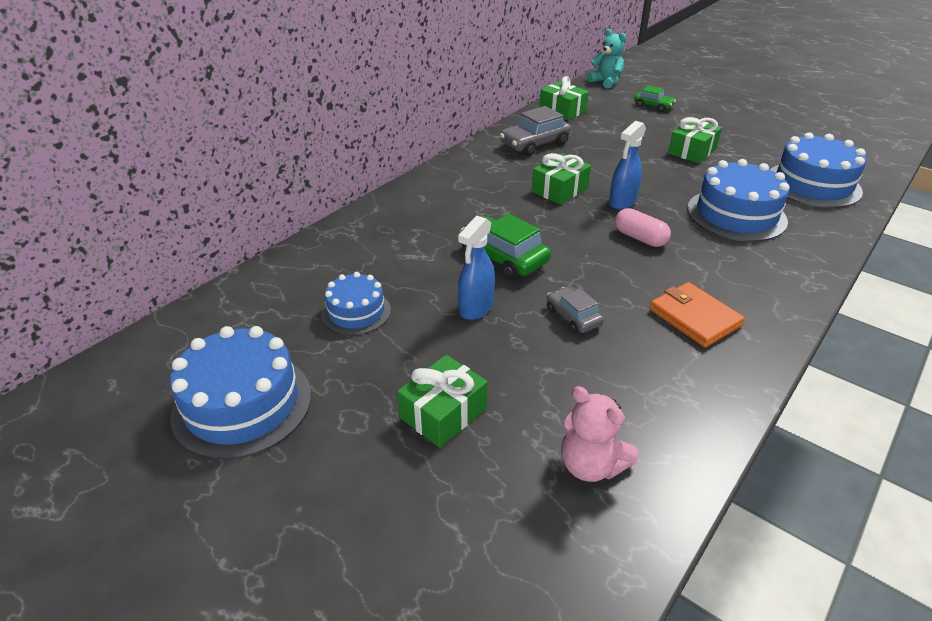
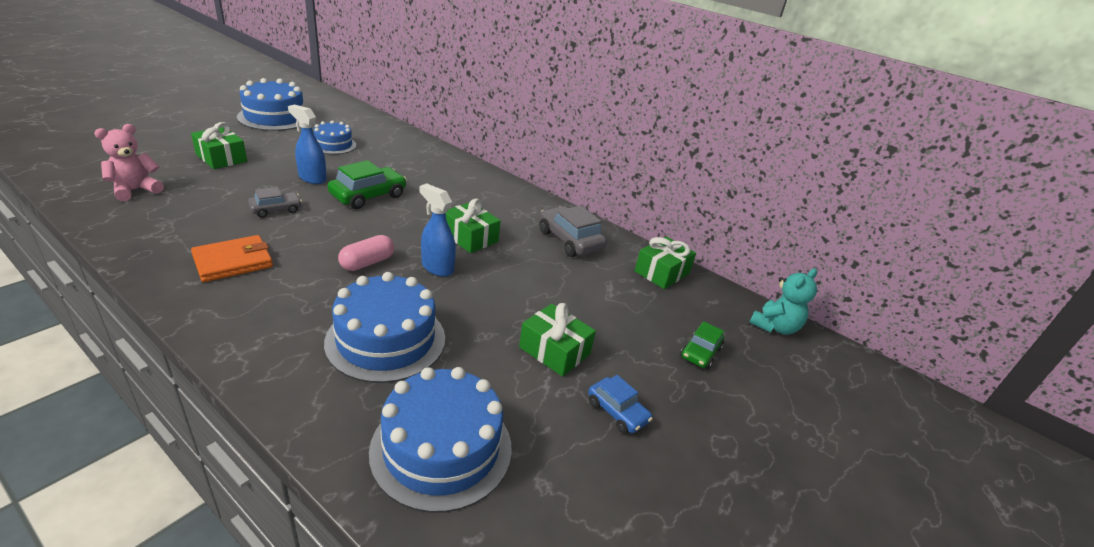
camera: 85 degrees right, 5 degrees down
none -> blue car [588,375,653,434]

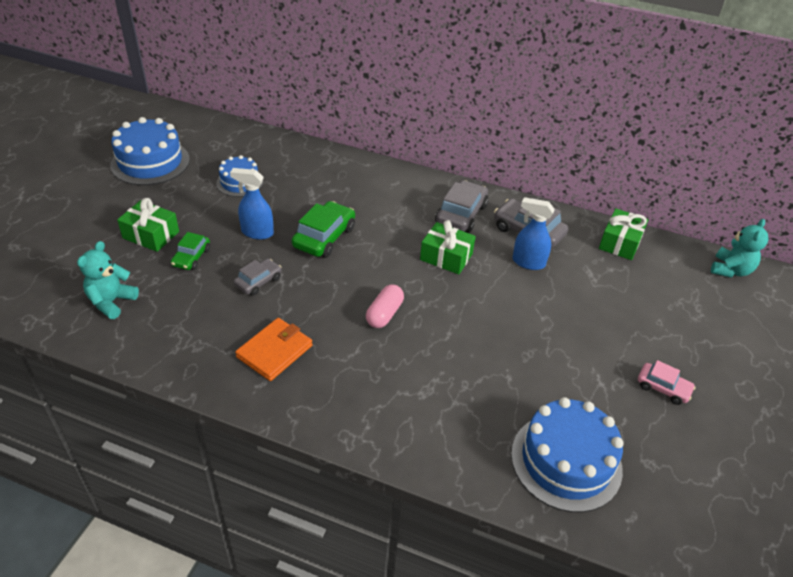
camera: 15 degrees left, 10 degrees up
pink teddy bear [94,124,164,201] -> turquoise teddy bear [77,241,139,319]
blue cake [324,272,445,383] -> none
blue spray bottle [419,183,456,277] -> blue spray bottle moved to [512,197,555,270]
green gift [519,303,596,377] -> none
blue car [588,375,653,434] -> pink car [638,360,695,405]
green car [680,321,724,369] -> green car moved to [171,232,210,270]
none -> grey car [435,180,488,233]

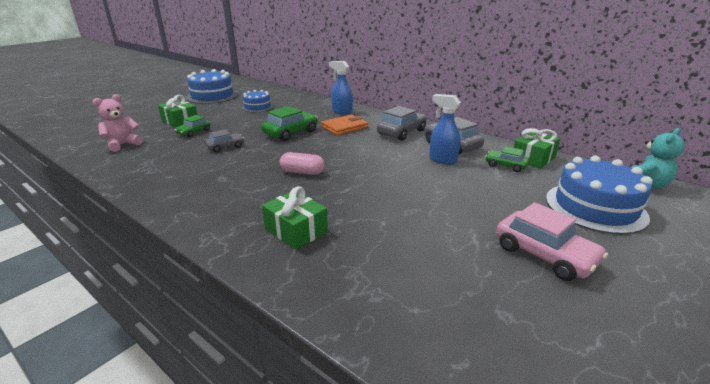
camera: 20 degrees right, 15 degrees down
turquoise teddy bear [77,241,139,319] -> pink teddy bear [93,94,143,152]
blue spray bottle [230,168,274,240] -> blue spray bottle moved to [329,61,353,115]
orange wallet [235,318,312,381] -> orange wallet moved to [321,115,368,136]
pink capsule [366,284,404,328] -> pink capsule turned 60 degrees clockwise [280,152,325,175]
green gift [420,220,476,274] -> green gift moved to [262,186,328,250]
blue cake [511,397,624,512] -> blue cake moved to [546,156,653,234]
pink car [638,360,695,405] -> pink car [496,202,608,281], size x1.66
none -> green car [485,146,529,172]

